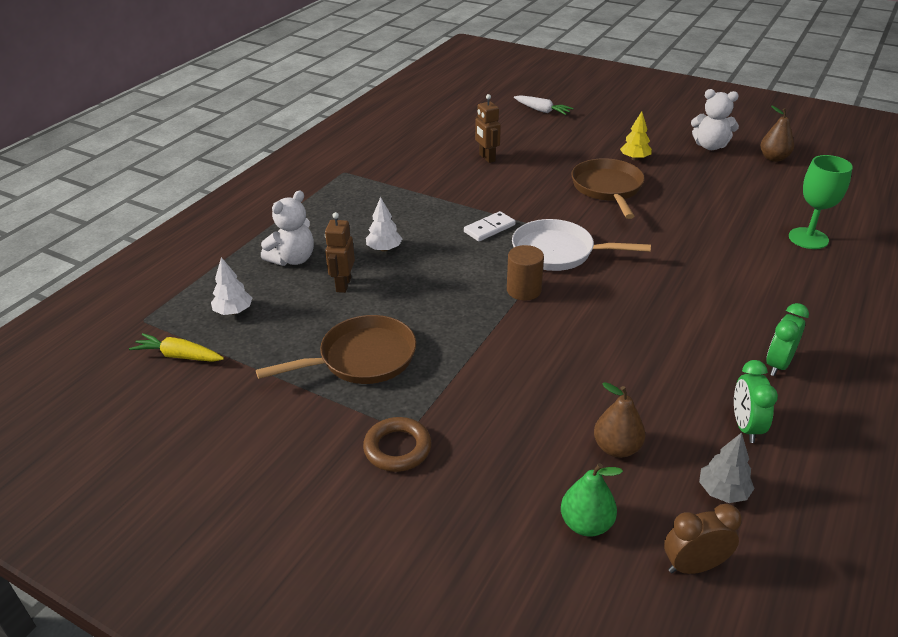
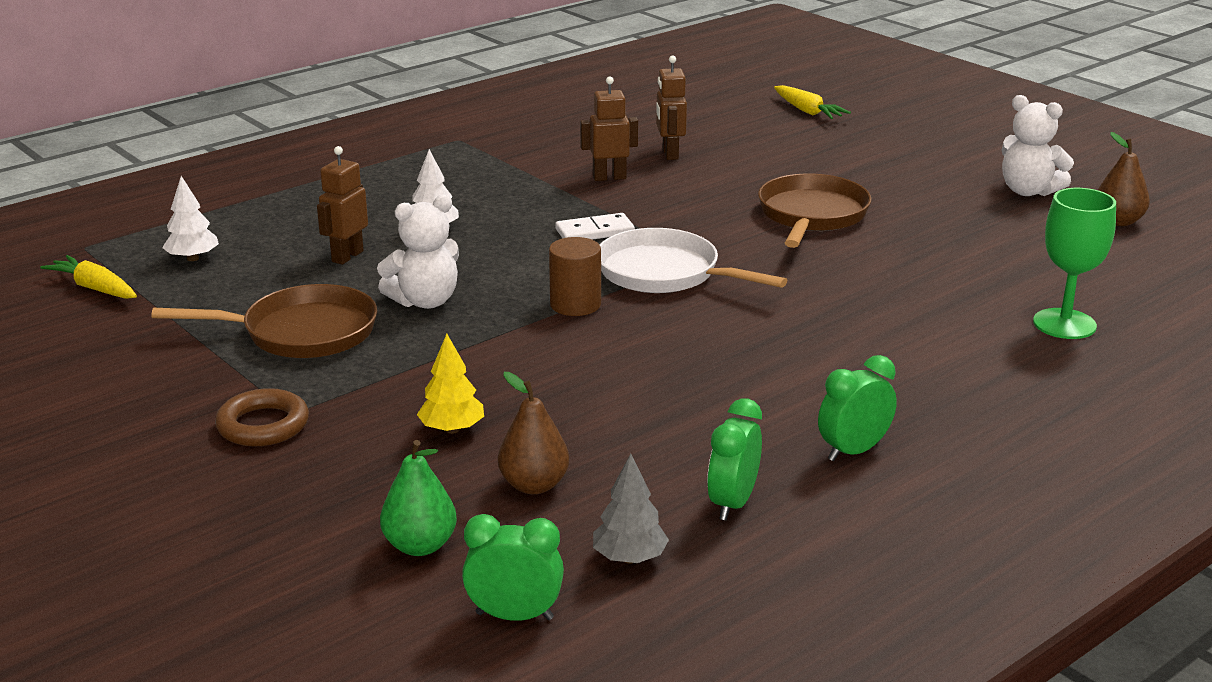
camera: 20 degrees right, 10 degrees down
white teddy bear [261,190,314,266] -> white teddy bear moved to [377,195,459,309]
white carrot [514,95,573,115] -> yellow carrot [774,85,851,119]
yellow tree [620,111,652,161] -> yellow tree moved to [417,334,484,434]
brown clock [664,504,742,574] -> green clock [462,514,564,621]
none -> brown robot [580,76,638,181]

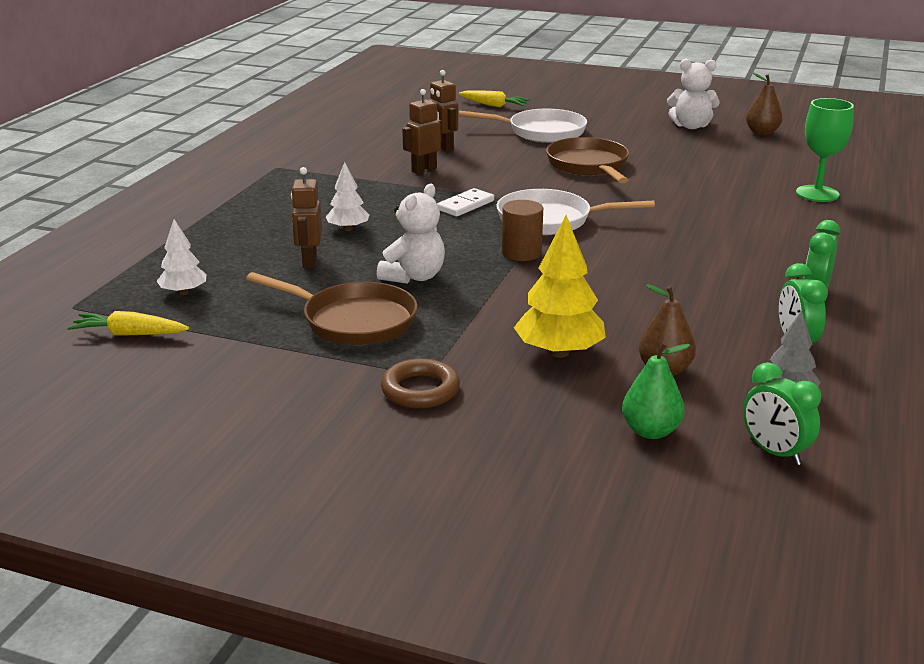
camera: 30 degrees left, 0 degrees up
brown pan [151,284,377,358] -> brown pan turned 60 degrees clockwise [246,272,417,345]
yellow tree [417,334,484,434] -> yellow tree [514,215,606,358], size x1.68
green clock [462,514,564,621] -> green clock turned 105 degrees counterclockwise [743,362,821,465]
none -> white pan [459,109,587,143]

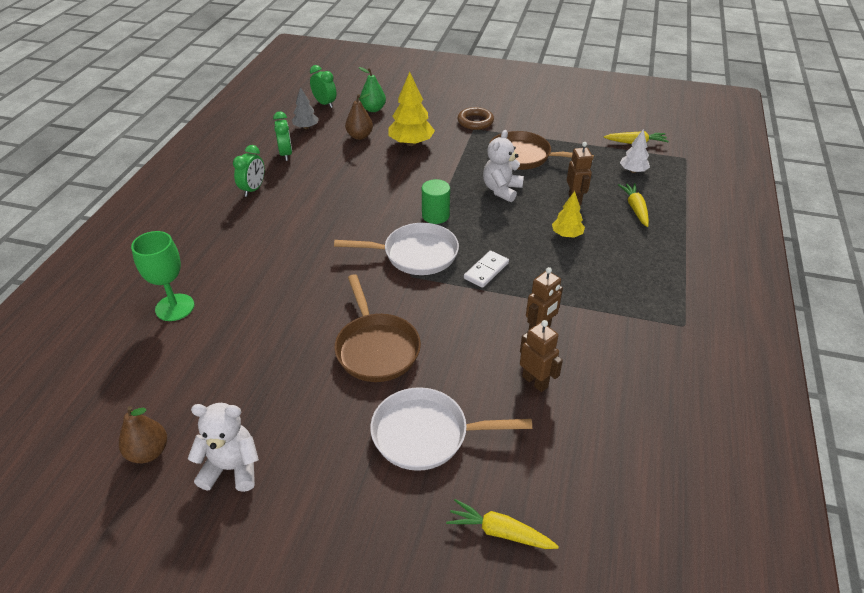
camera: 175 degrees right, 15 degrees up
white tree [326,162,369,231] -> yellow tree [552,191,585,238]
brown cylinder [502,200,543,261] -> green cylinder [422,179,450,224]
none -> yellow carrot [618,183,649,227]

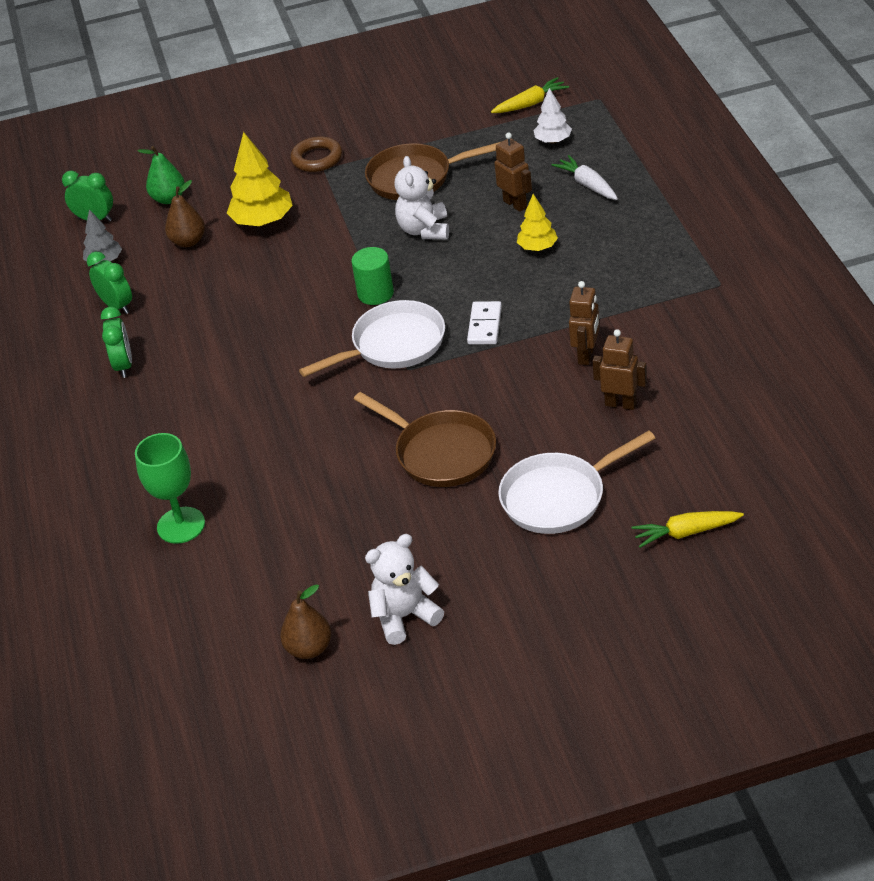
camera: 25 degrees left, 0 degrees up
yellow carrot [618,183,649,227] -> white carrot [552,155,618,200]

